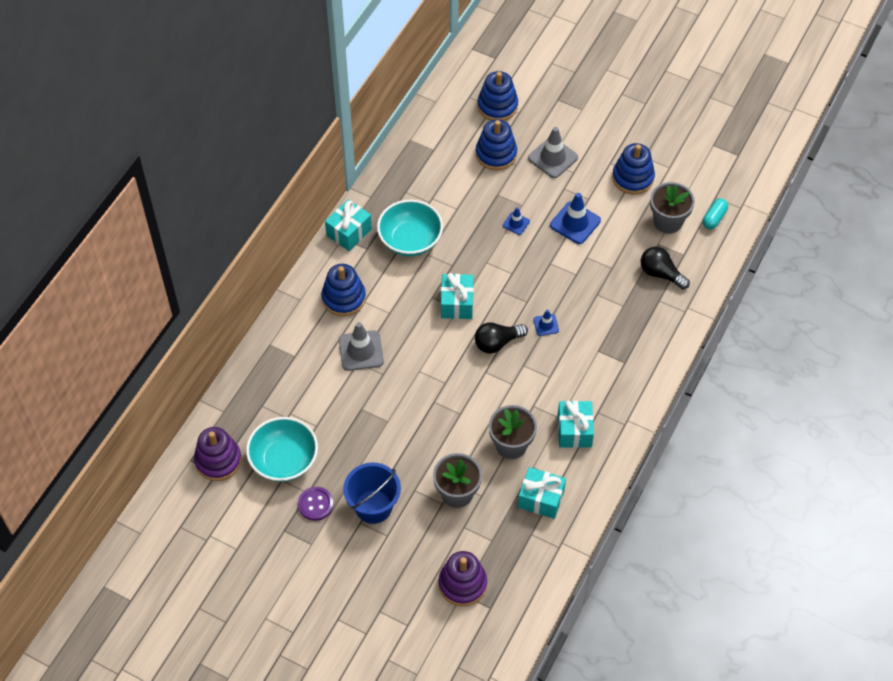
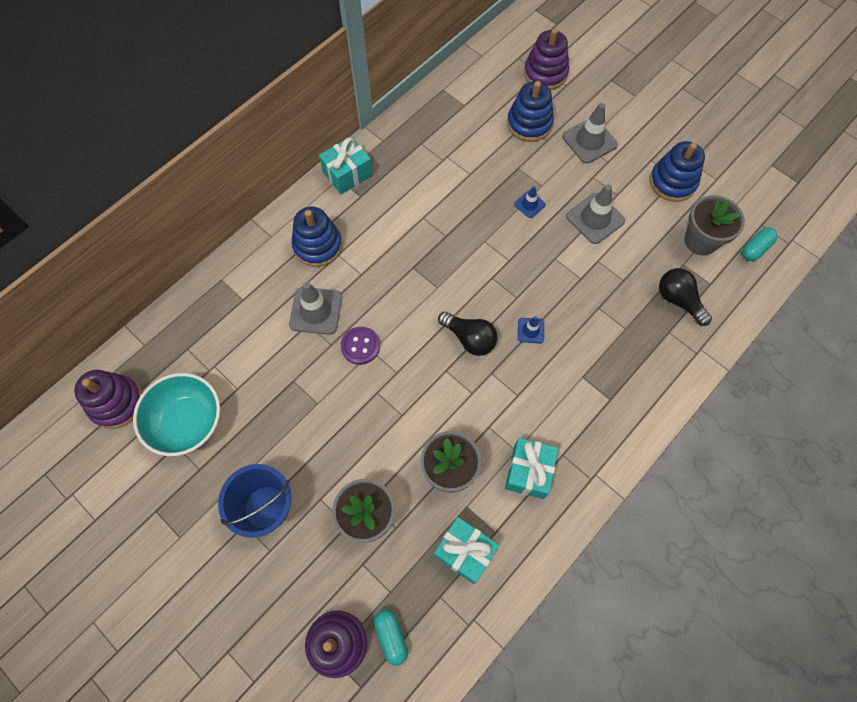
camera: 15 degrees right, 10 degrees up
purple button [298,487,334,521] -> purple button moved to [341,327,380,365]
turquoise bowl [377,200,443,256] -> none
turquoise gift [441,273,474,319] -> none
black light bulb [475,322,528,354] -> black light bulb turned 135 degrees counterclockwise [438,312,498,356]
blue stacking toy [477,71,518,121] -> purple stacking toy [524,28,569,90]
blue traffic cone [550,193,601,244] -> grey traffic cone [566,184,625,244]
none -> turquoise capsule [374,609,408,666]

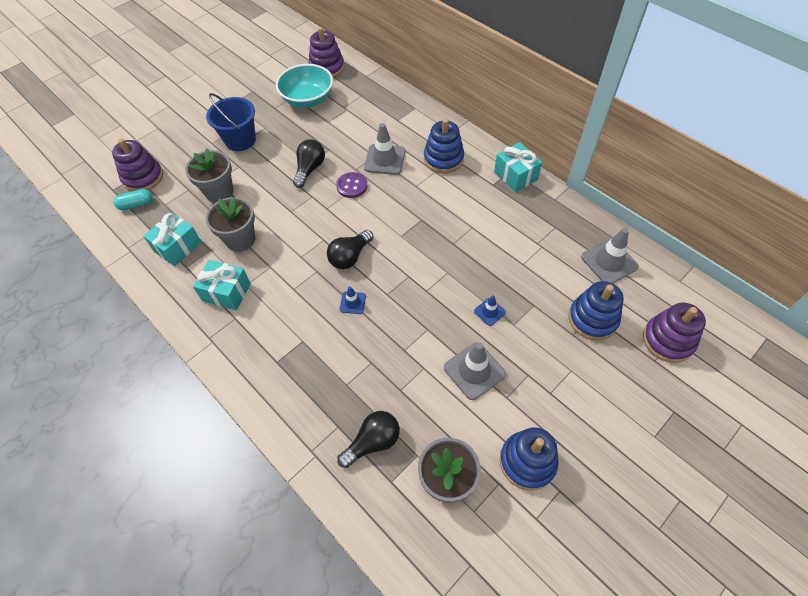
camera: 95 degrees right, 10 degrees down
grey traffic cone [562,103,618,164] -> grey traffic cone moved to [581,228,639,283]
turquoise capsule [742,228,778,261] -> none
none -> black light bulb [293,139,325,188]

